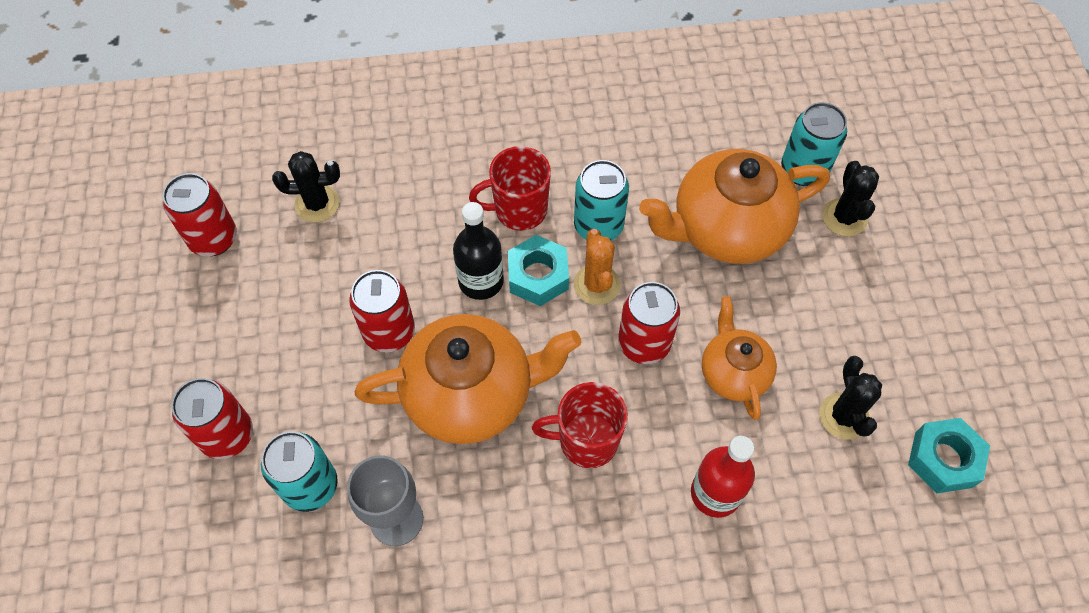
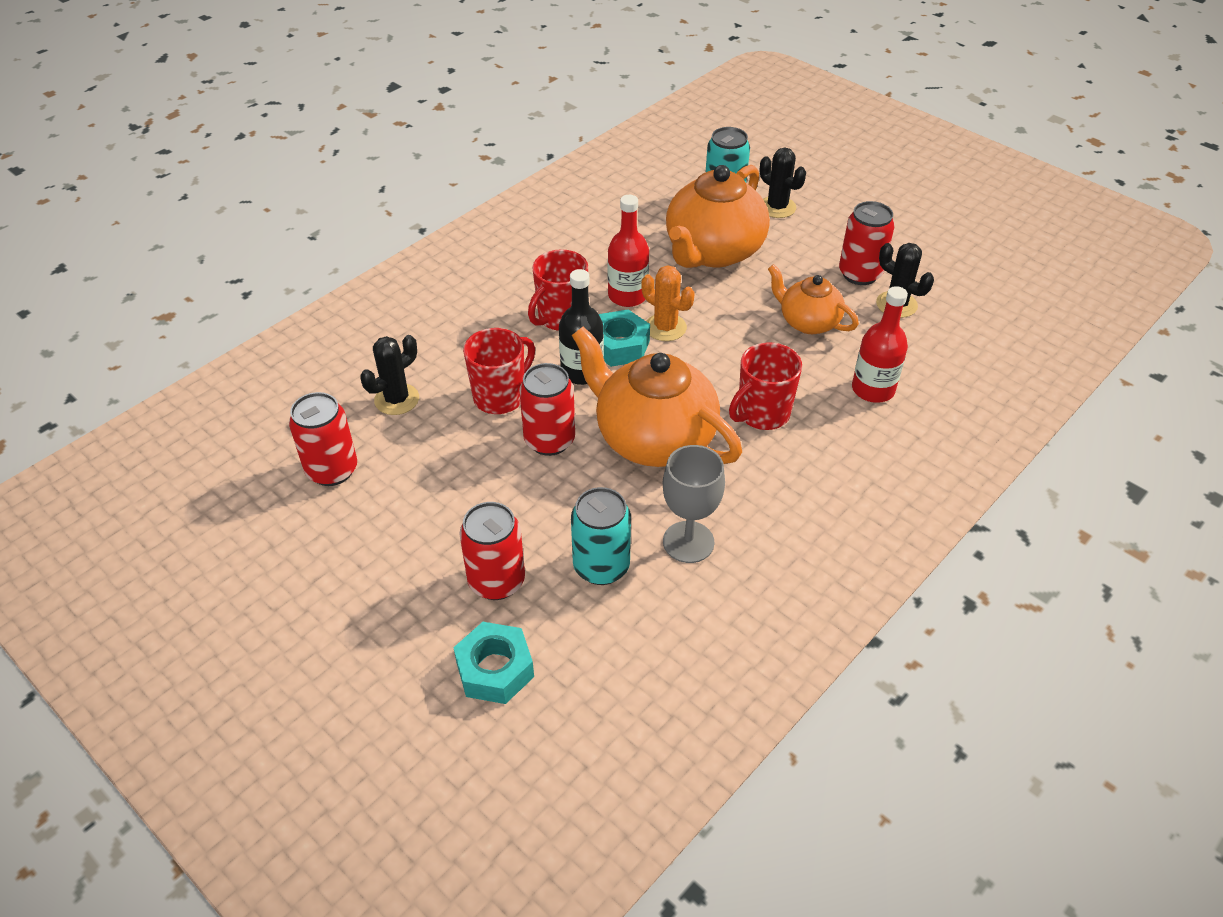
camera: 40 degrees left, 15 degrees down
orange teapot [355,314,581,444] -> orange teapot turned 90 degrees counterclockwise [572,326,742,467]
turquoise can [574,160,629,241] -> red bottle [608,195,649,307]
red can [618,282,680,364] -> red can moved to [839,201,895,285]
turquoise nut [908,418,990,493] -> turquoise nut moved to [453,622,534,704]
none -> red mug [463,328,535,414]

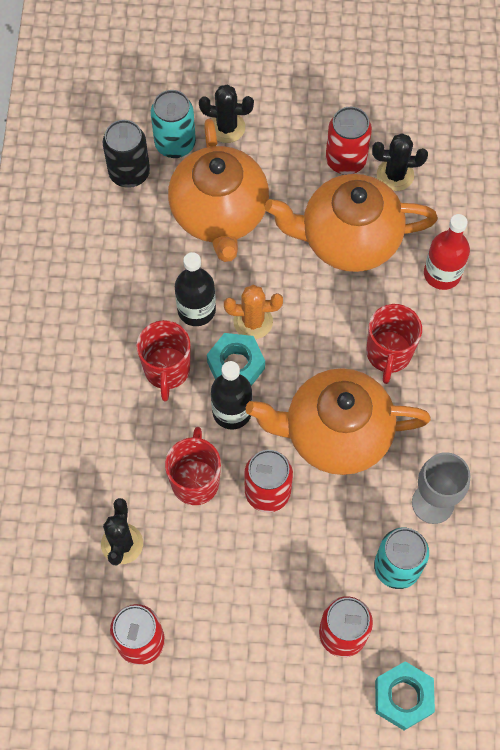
camera: 40 degrees left, 20 degrees up
red bottle [608,195,649,307] -> black bottle [175,252,216,326]
orange teapot [768,264,859,334] -> orange teapot [265,174,438,272], size x1.75
none -> black can [103,120,150,188]

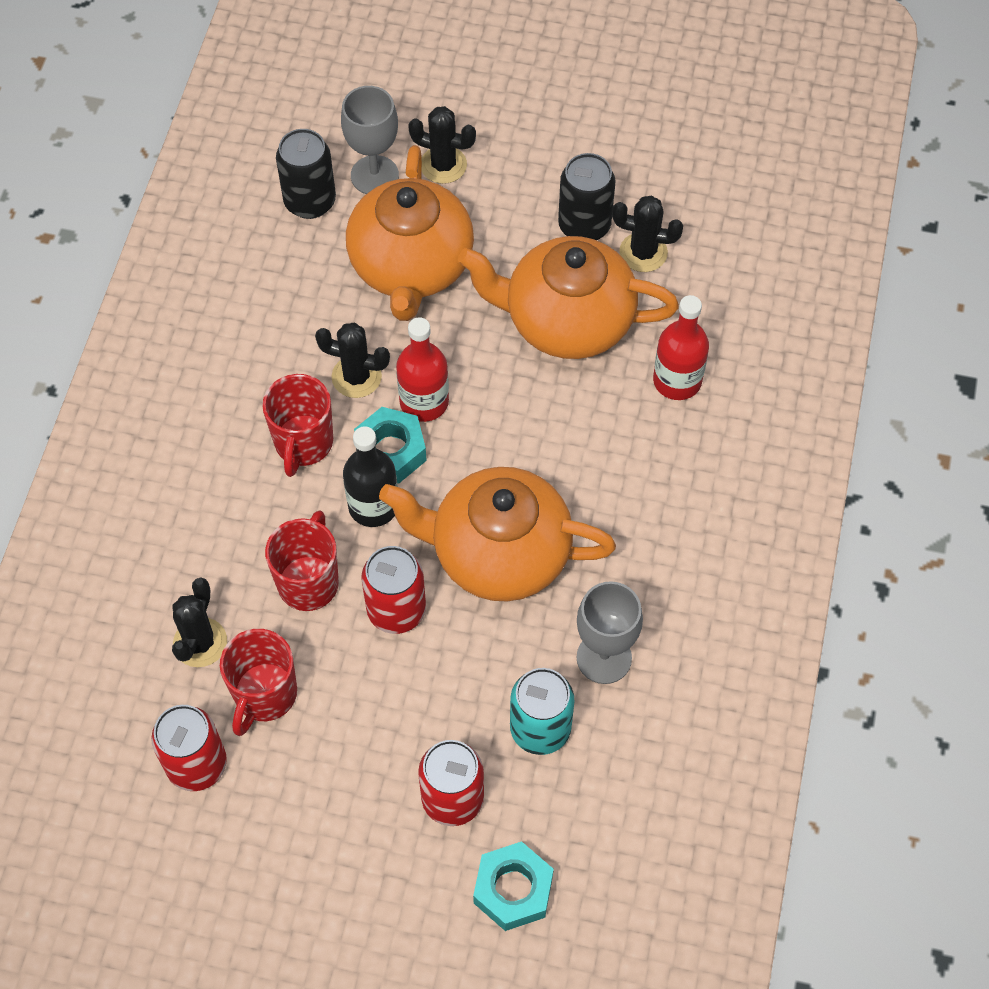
camera: 10 degrees right, 5 degrees down
turquoise can [151,90,196,158] -> grey goblet [341,86,399,194]
black bottle [175,252,216,326] -> black cactus [315,323,390,398]
orange cactus [224,284,283,339] -> red bottle [396,317,449,422]
red can [326,107,372,175] -> black can [558,153,615,240]
red mug [366,304,422,384] -> red mug moved to [220,629,297,736]

